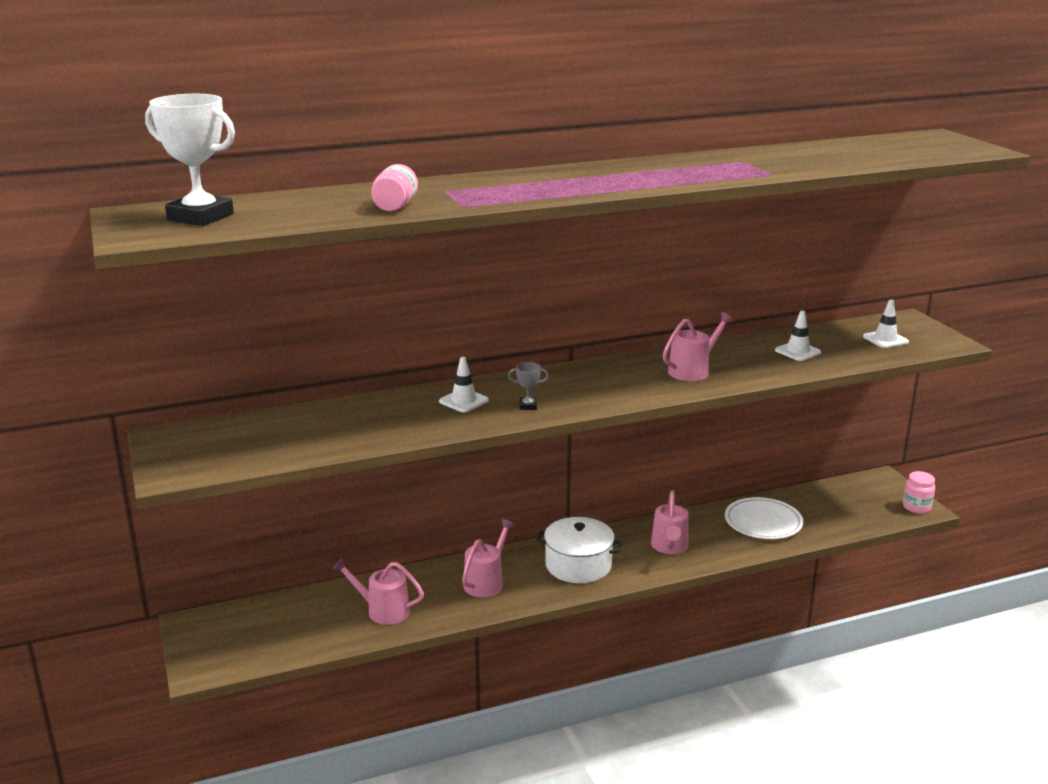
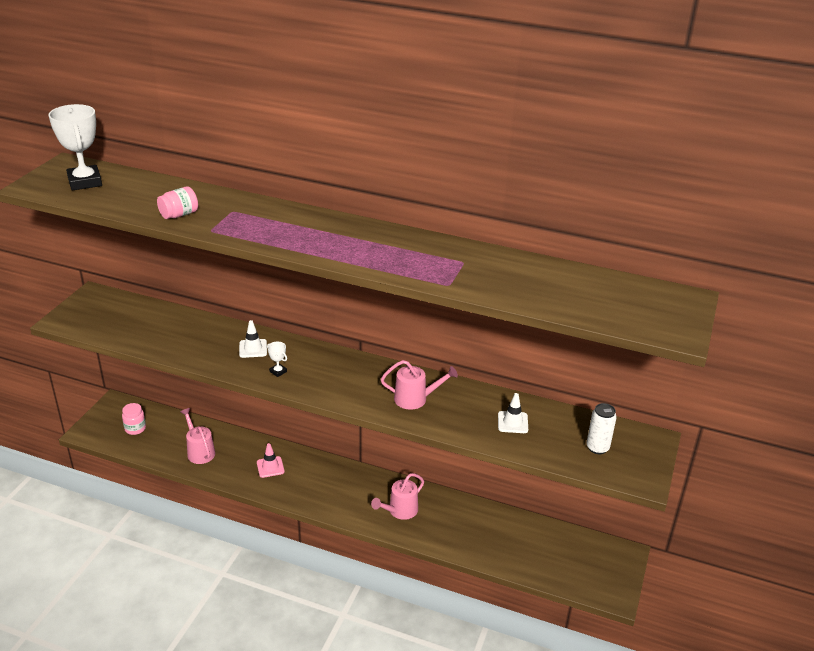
camera: 40 degrees right, 10 degrees up
pink watering can [462,519,515,597] -> pink traffic cone [257,443,285,478]
grey trophy [508,362,549,410] -> white trophy [267,342,287,377]
white pot [536,517,623,583] -> none
white plate [725,497,803,539] -> none
white traffic cone [863,299,909,348] -> white can [586,403,617,454]
pink jar [903,471,935,514] -> pink jar moved to [122,403,146,435]

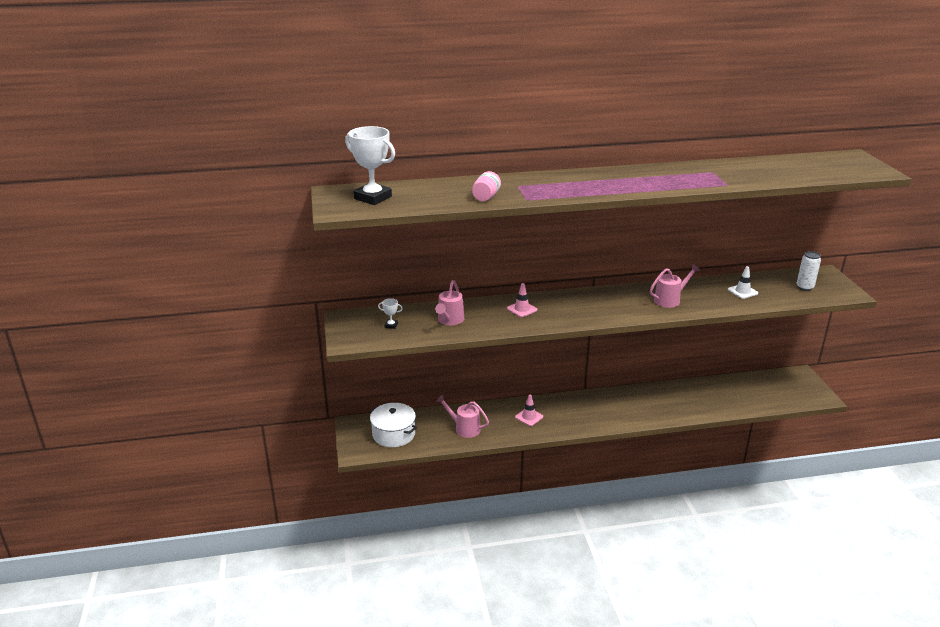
camera: 30 degrees left, 5 degrees down
pink jar [122,403,146,435] -> white pot [370,403,417,447]
white traffic cone [239,320,267,358] -> pink traffic cone [507,283,537,317]
white trophy [267,342,287,377] -> white trophy moved to [378,298,403,329]
pink watering can [371,473,424,520] -> pink watering can moved to [435,280,464,325]

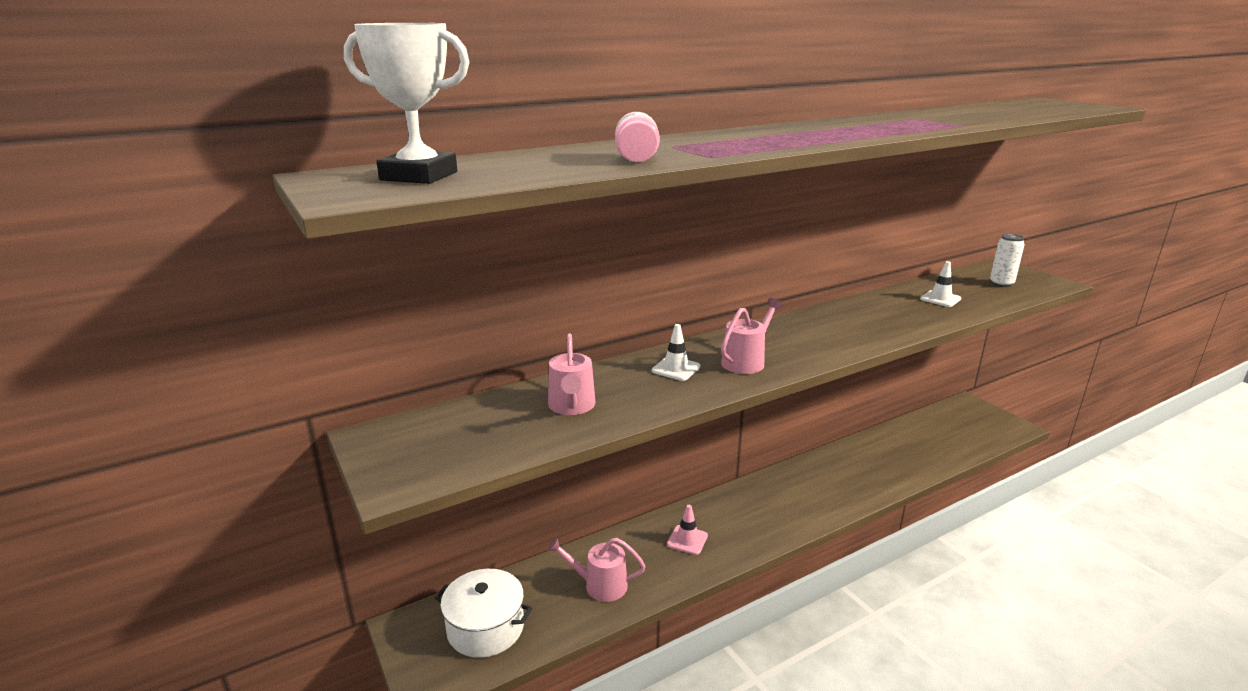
camera: 20 degrees left, 5 degrees down
white trophy [378,298,403,329] -> none
pink traffic cone [507,283,537,317] -> white traffic cone [652,324,700,381]
pink watering can [650,264,700,308] -> pink watering can moved to [721,298,783,374]

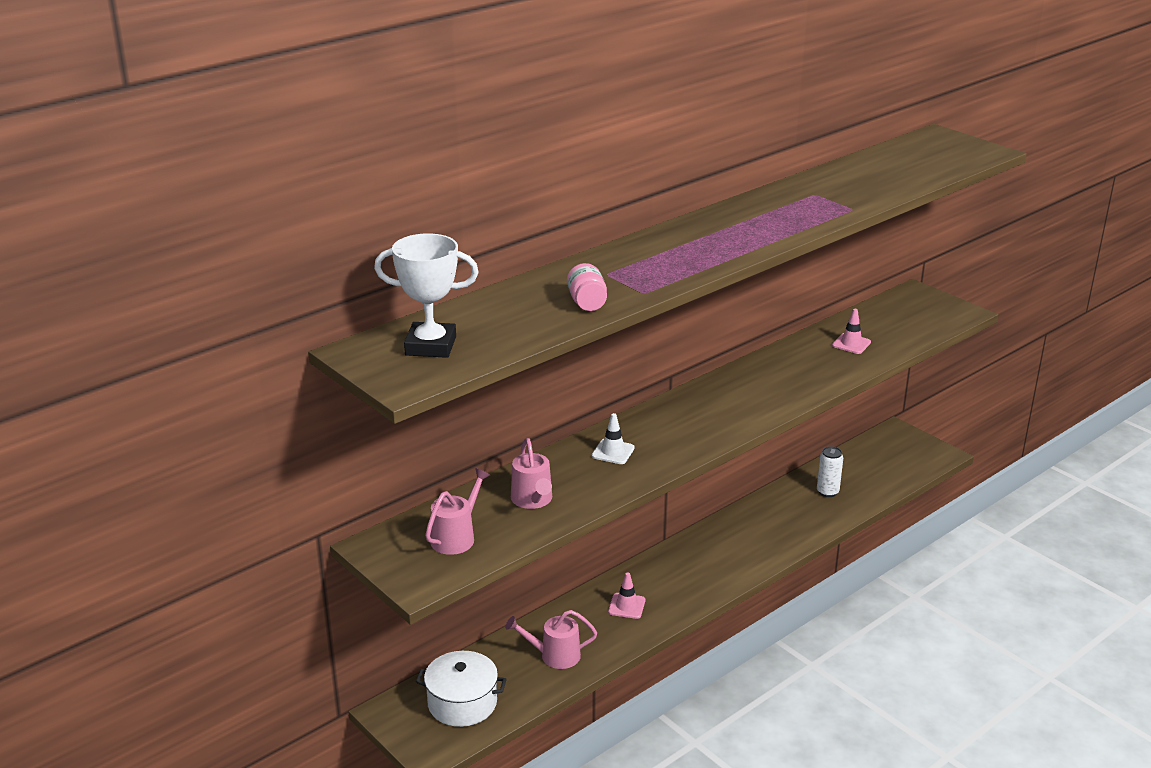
camera: 10 degrees left, 5 degrees up
pink watering can [721,298,783,374] -> pink watering can moved to [425,468,490,555]
white traffic cone [920,261,961,307] -> pink traffic cone [832,309,871,354]
white can [990,234,1025,287] -> white can moved to [817,446,843,497]

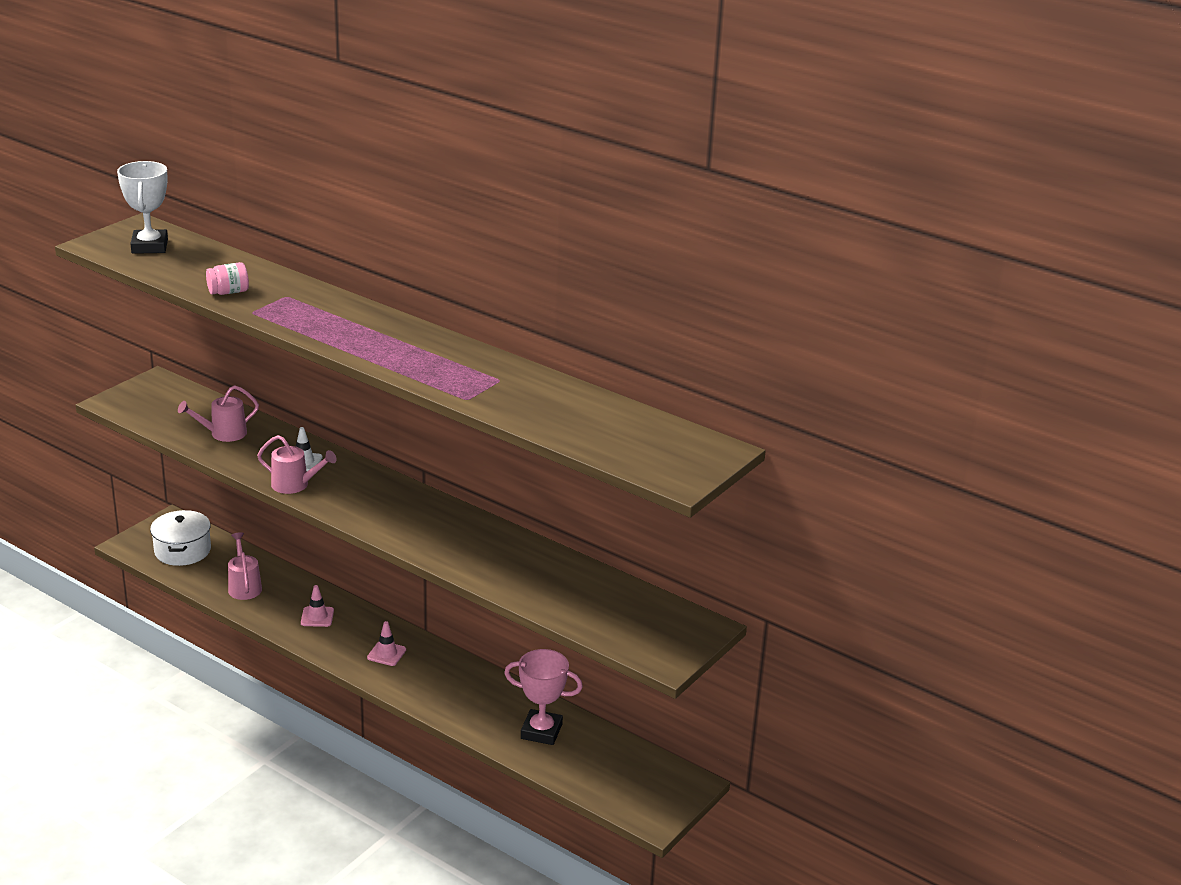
camera: 75 degrees right, 0 degrees up
pink watering can [425,468,490,555] -> pink watering can moved to [257,435,337,494]
white can [817,446,843,497] -> pink trophy [504,649,583,745]
pink traffic cone [832,309,871,354] -> pink traffic cone moved to [367,621,406,666]

